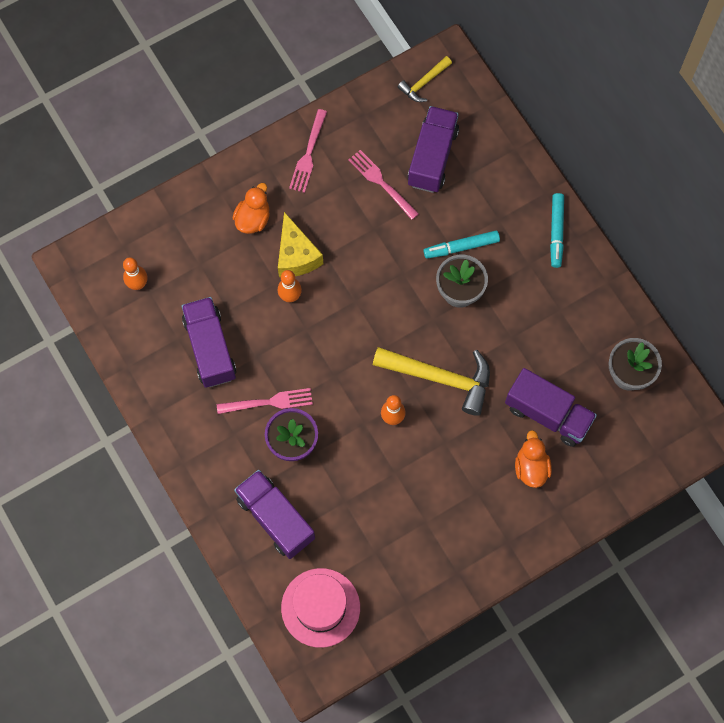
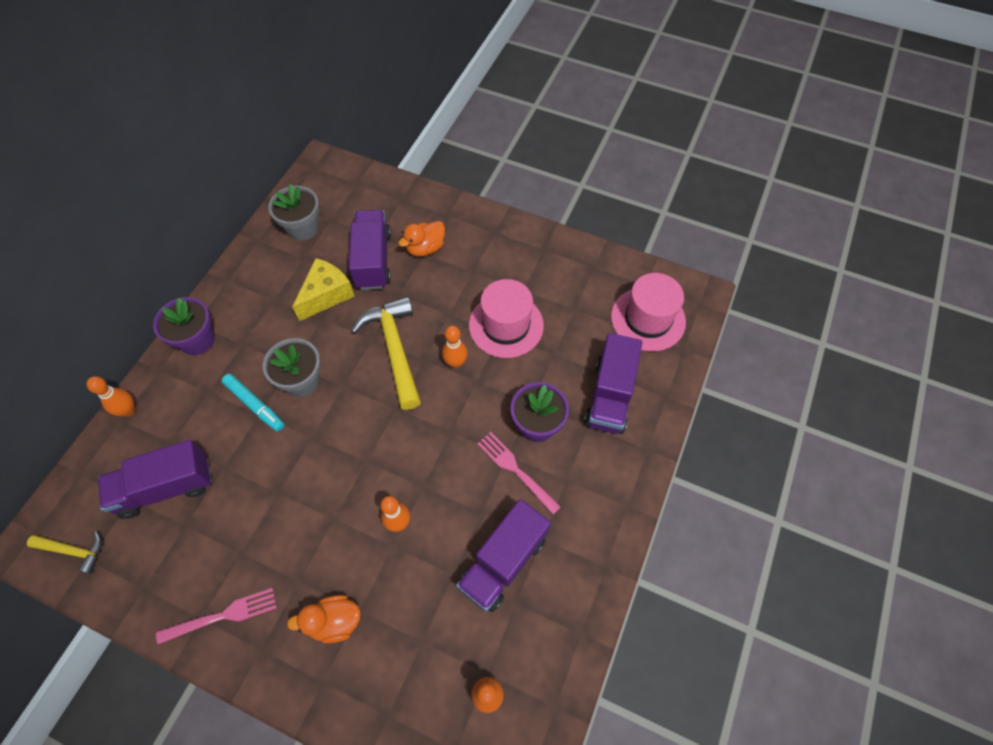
camera: 125 degrees left, 10 degrees down
yellow cheese [278,212,323,277] -> yellow cheese moved to [292,258,355,321]
pink fork [348,150,419,220] -> none
turquoise marker [550,193,564,268] -> purple flower pot [153,297,215,355]
none -> orange bowling pin [86,376,135,417]
none -> pink hat [469,279,544,358]

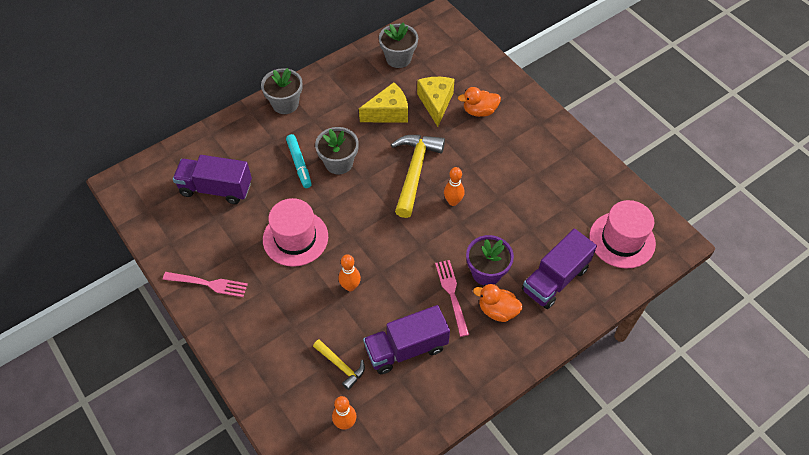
camera: 30 degrees right, 5 degrees down
yellow hammer [27,531,102,574] -> yellow hammer moved to [313,340,365,390]
orange bowling pin [86,376,135,417] -> none
purple flower pot [153,297,215,355] -> grey flower pot [261,68,303,114]
orange duck [287,595,361,643] -> orange duck moved to [473,284,523,322]
purple truck [349,210,391,290] -> yellow cheese [417,77,455,127]
pink hat [469,279,544,358] -> pink hat moved to [263,198,328,267]

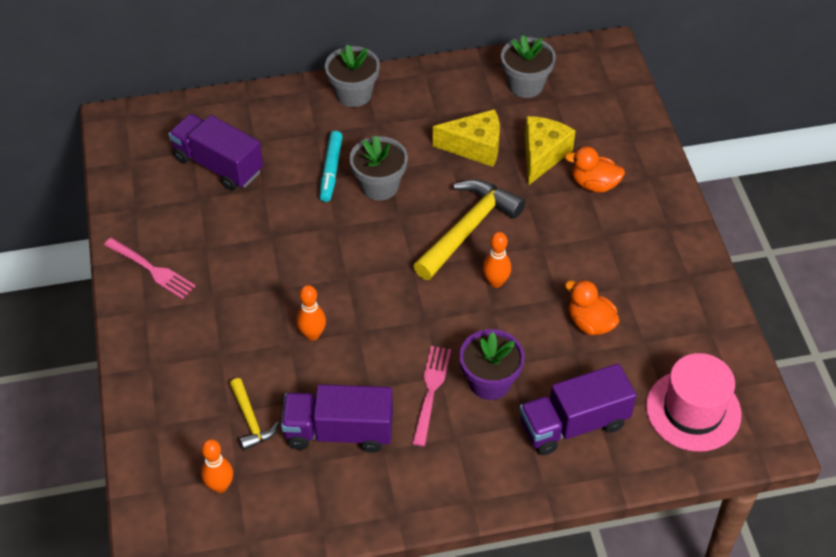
camera: 25 degrees right, 5 degrees down
pink hat [263,198,328,267] -> none
orange duck [473,284,523,322] -> orange duck moved to [565,280,620,335]

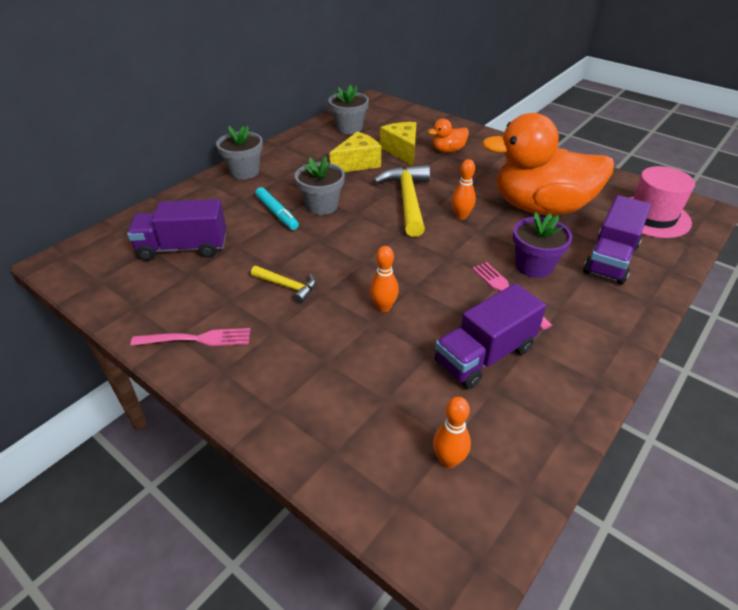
camera: 40 degrees left, 10 degrees down
yellow hammer [230,378,279,450] -> yellow hammer moved to [251,266,316,303]
orange duck [565,280,620,335] -> orange duck [482,113,614,215], size x2.41

